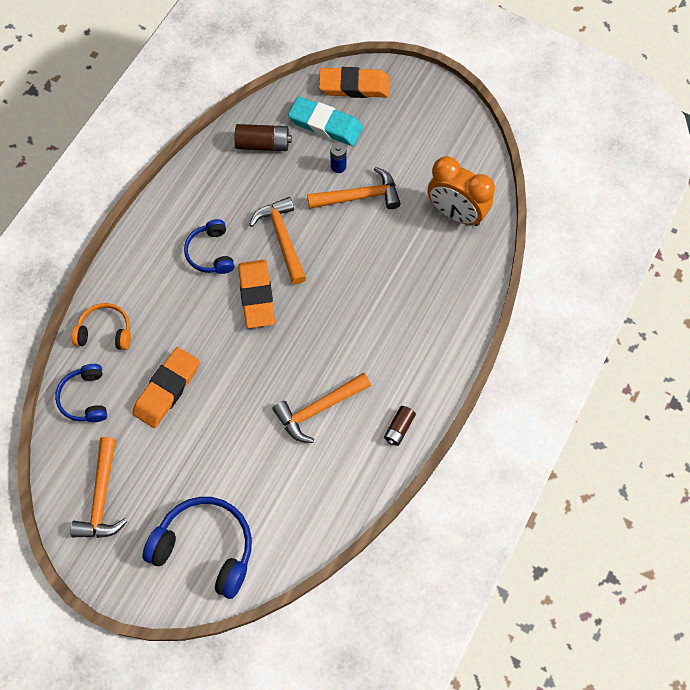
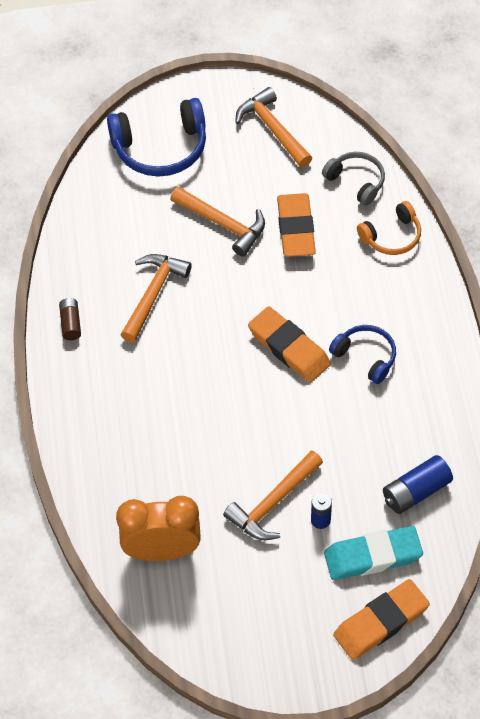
camera: 145 degrees right, 10 degrees down
blue headphones [55,364,107,422] -> grey headphones [322,152,385,206]
brown battery [235,124,292,151] -> blue battery [383,455,453,514]
orange hammer [249,197,306,284] -> orange hammer moved to [170,187,265,257]

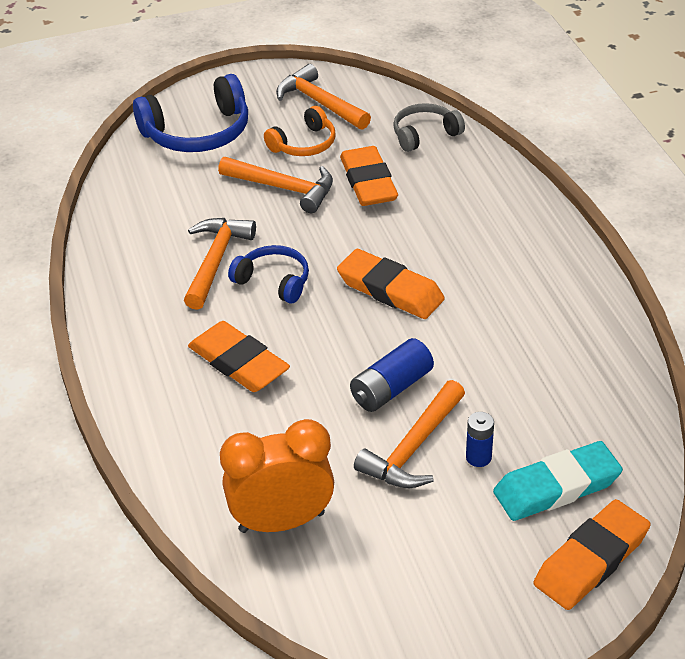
camera: 10 degrees left, 15 degrees down
brown battery [59,298,81,340] -> none
grey headphones [322,152,385,206] -> grey headphones turned 60 degrees counterclockwise [393,103,465,152]
blue headphones [329,325,396,384] -> blue headphones moved to [228,245,309,303]
orange headphones [357,201,421,255] -> orange headphones moved to [264,106,336,156]
blue battery [383,455,453,514] -> blue battery moved to [350,338,434,412]
none -> orange eraser [188,321,290,392]

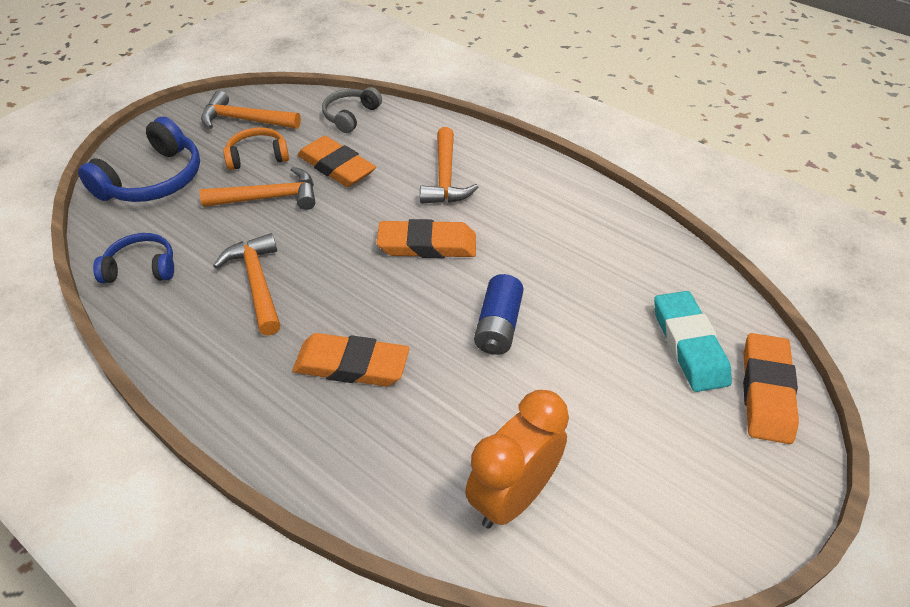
camera: 35 degrees left, 5 degrees up
blue headphones [228,245,309,303] -> blue headphones moved to [93,233,174,283]
orange headphones [264,106,336,156] -> orange headphones turned 120 degrees counterclockwise [223,127,289,170]
orange hammer [354,380,465,488] -> orange hammer moved to [420,127,479,204]
blue battery [466,412,494,467] -> none
turquoise eraser [493,441,623,521] -> turquoise eraser turned 45 degrees counterclockwise [654,291,732,392]

